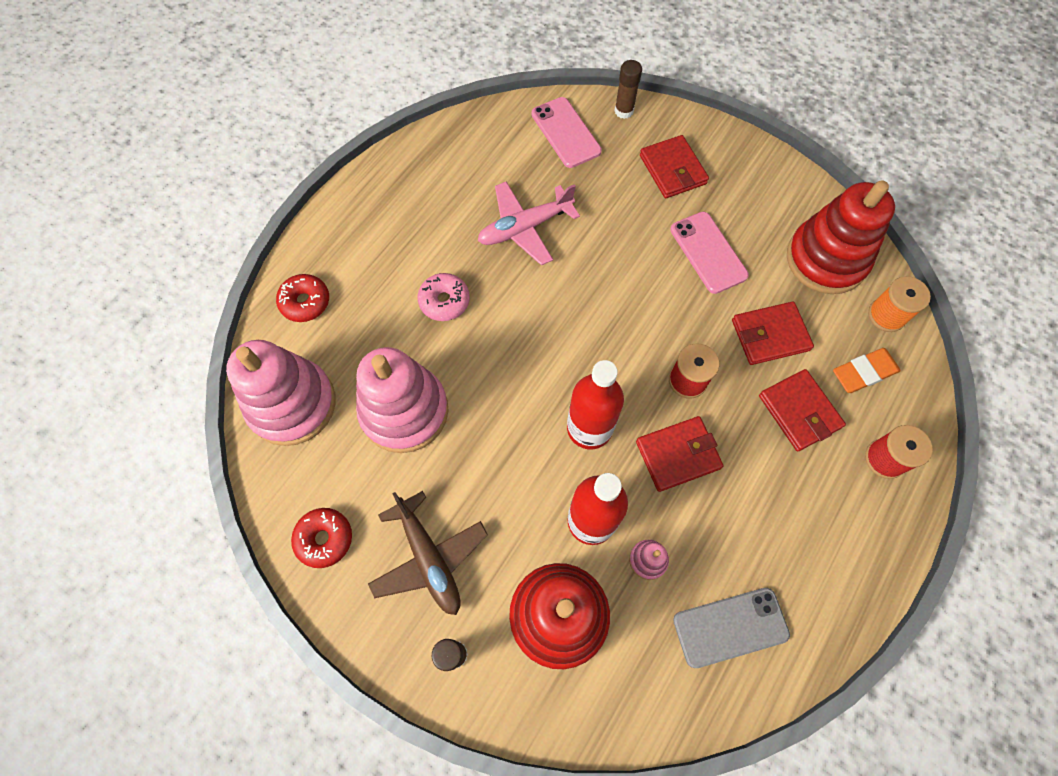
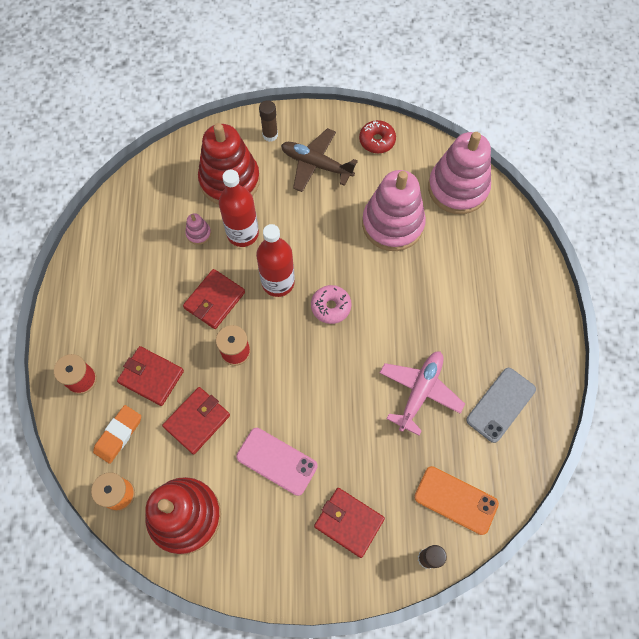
camera: 145 degrees right, 0 degrees up
red donut [276,274,329,322] -> none
pink donut [417,273,470,321] -> pink donut moved to [311,285,351,324]
pink phone [532,97,602,168] -> orange phone [414,466,499,535]
grey phone [673,588,790,668] -> grey phone moved to [466,368,536,443]

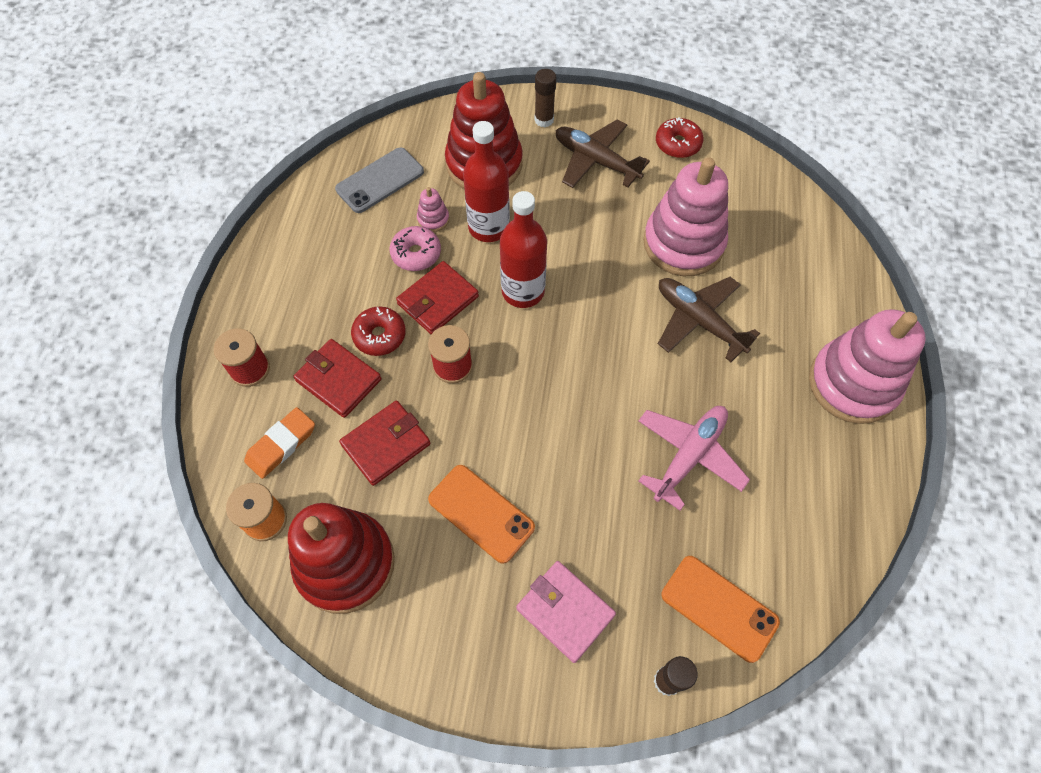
camera: 10 degrees right, 5 degrees down
pink phone [236,428,318,496] -> orange phone [428,465,535,564]
pink donut [311,285,351,324] -> pink donut moved to [390,226,441,271]
red wallet [314,488,385,558] -> pink wallet [516,561,616,663]
pink stacking toy [428,132,491,214] -> pink stacking toy moved to [809,309,926,424]
grey phone [466,368,536,443] -> grey phone moved to [335,148,424,213]
none -> red donut [351,307,406,356]
none -> brown plane [658,277,760,362]

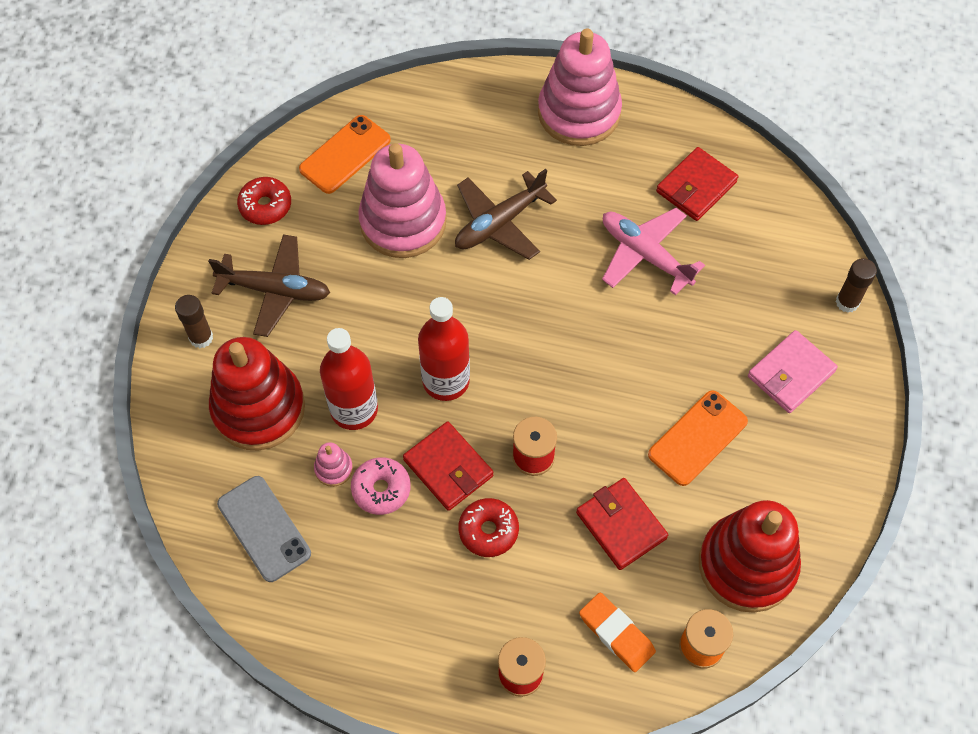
camera: 85 degrees left, 0 degrees up
red wallet [293,339,382,418] -> red wallet moved to [656,147,738,221]
brown plane [556,119,650,188] -> brown plane turned 120 degrees counterclockwise [208,234,330,337]
orange phone [661,556,780,663] -> orange phone moved to [299,115,391,194]

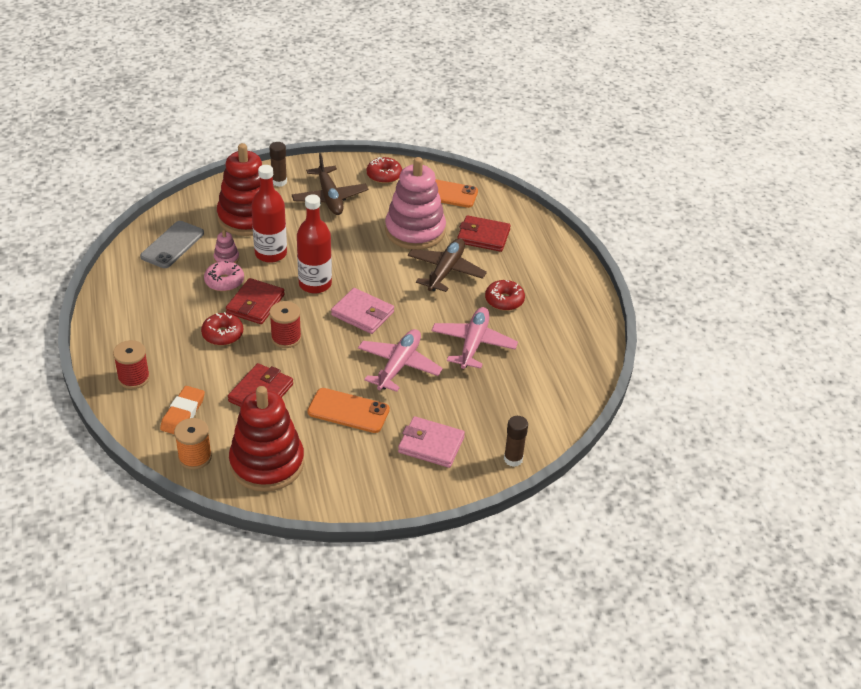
camera: 60 degrees right, 20 degrees down
brown plane [455,169,557,260] -> brown plane turned 90 degrees clockwise [408,239,487,292]
pink stacking toy [538,28,622,146] -> none
red wallet [656,147,738,221] -> red wallet moved to [457,215,511,252]
none -> pink wallet [331,288,394,334]
none -> pink plane [358,329,443,392]
none -> red donut [485,280,525,311]

